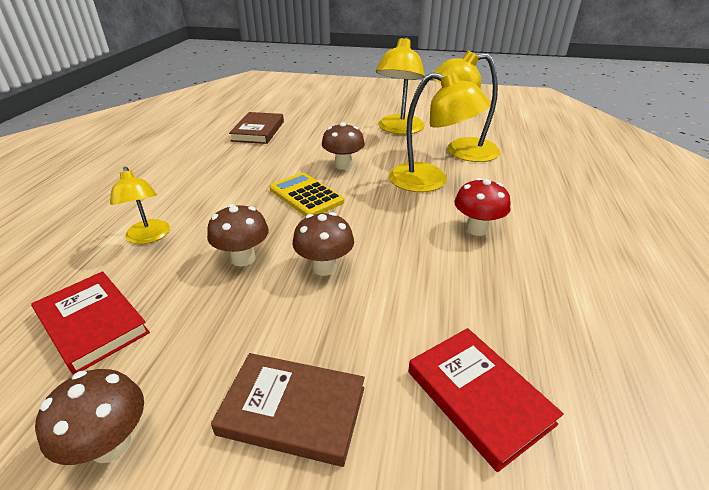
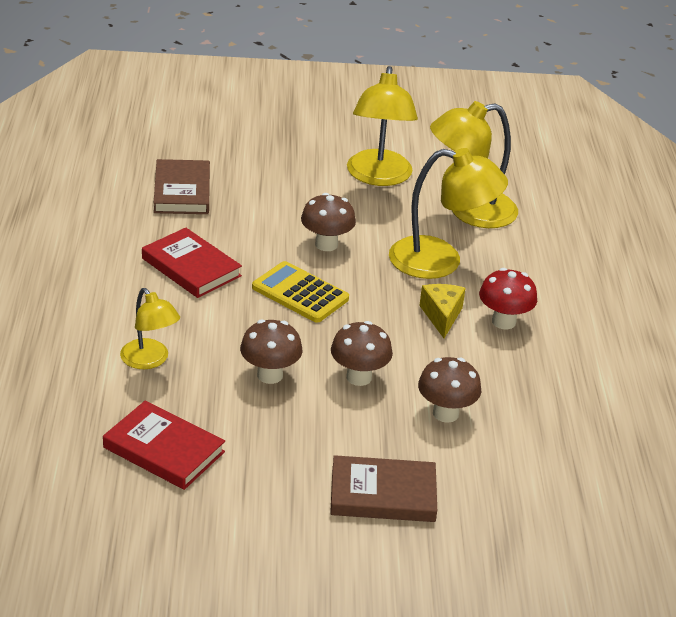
camera: 15 degrees left, 0 degrees up
brown mushroom [35,369,144,465] -> brown mushroom moved to [418,357,481,423]
red book [408,328,564,472] -> red book moved to [142,228,242,298]
none -> yellow cheese [419,284,466,338]

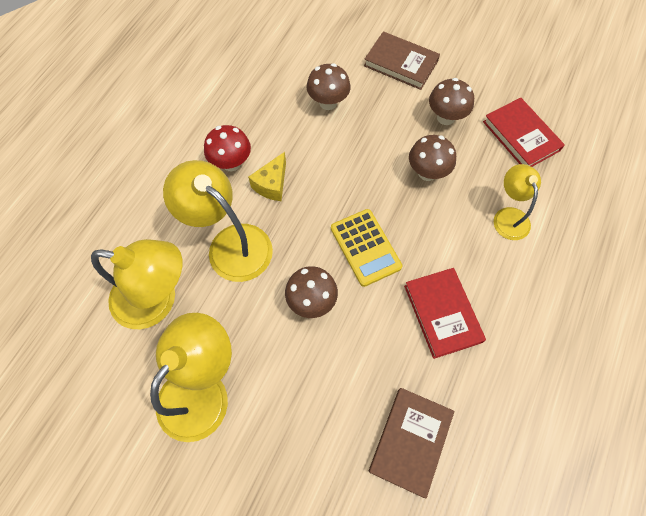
camera: 150 degrees left, 30 degrees up
brown mushroom [331,321,393,386] -> brown mushroom moved to [429,78,474,125]

